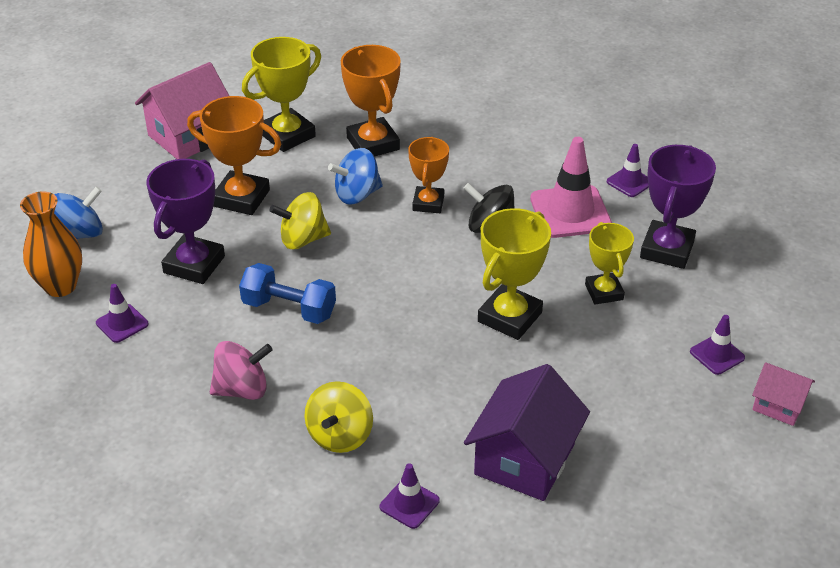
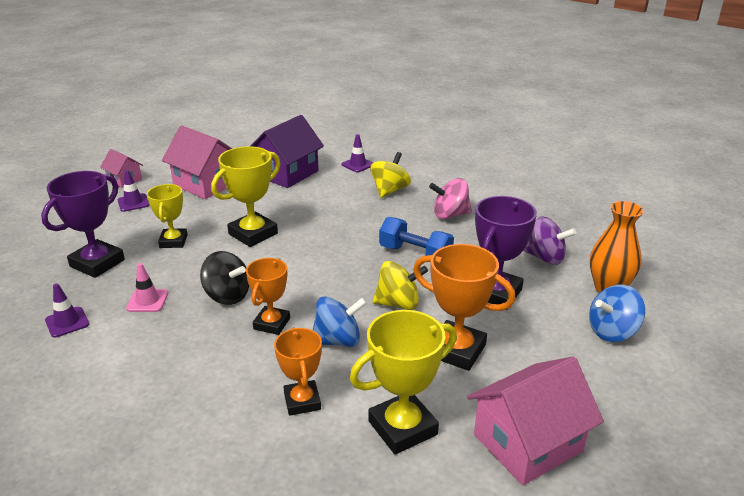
camera: 170 degrees left, 10 degrees down
purple traffic cone [96,284,149,343] -> purple spinning top [523,216,576,265]
orange trophy [341,45,401,157] -> orange trophy [274,327,322,416], size x0.66
pink traffic cone [530,137,612,238] -> pink traffic cone [126,263,168,312], size x0.53
none -> pink house [162,126,233,199]

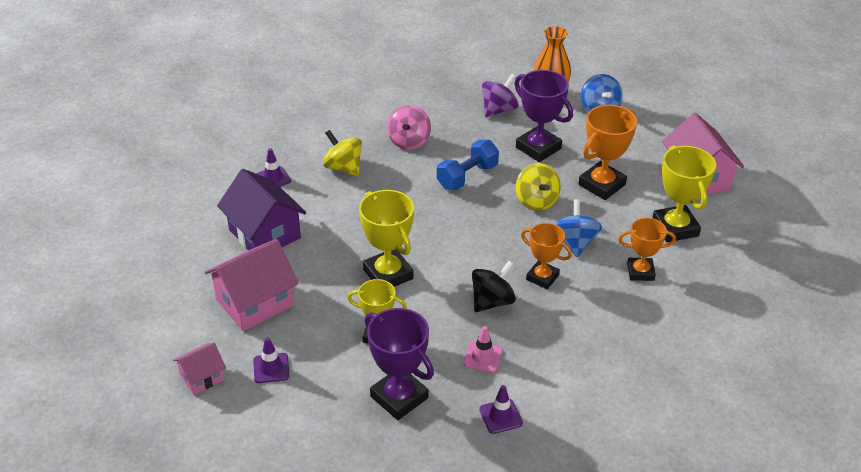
camera: 75 degrees left, 10 degrees up
yellow spinning top [372,261,428,310] -> yellow spinning top turned 150 degrees clockwise [516,163,561,211]

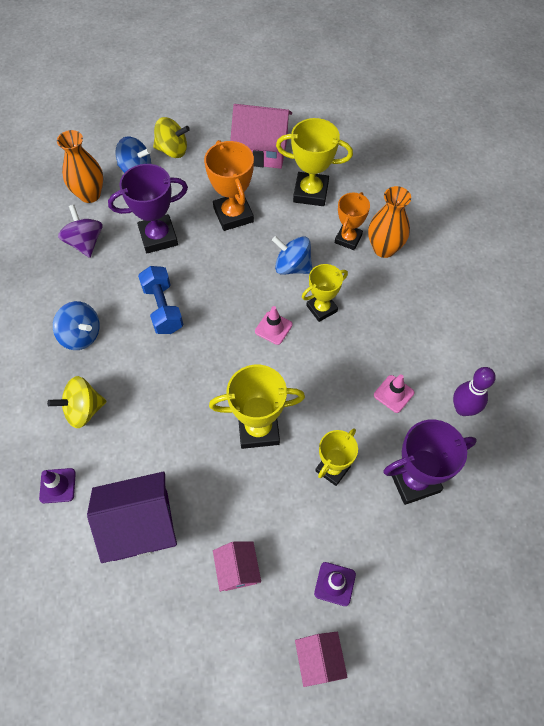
camera: 65 degrees left, 20 degrees up
pink house [205,239,299,331] -> pink house [213,541,261,592], size x0.54
pink spinning top [387,105,431,150] -> blue spinning top [53,301,100,350]
black spinning top [472,261,516,312] -> none
purple traffic cone [479,385,523,434] -> purple bowling pin [453,367,496,416]
yellow spinning top [516,163,561,211] -> yellow spinning top moved to [153,117,190,158]
orange trophy [521,223,572,289] -> yellow trophy [302,264,348,322]
none -> pink traffic cone [255,306,293,345]
none -> orange vase [368,186,411,258]

